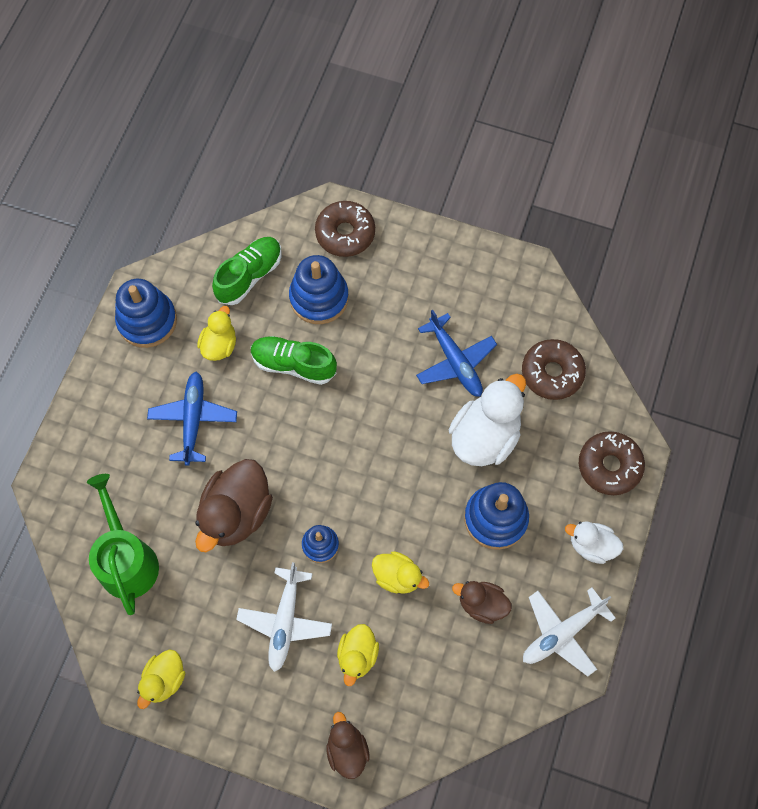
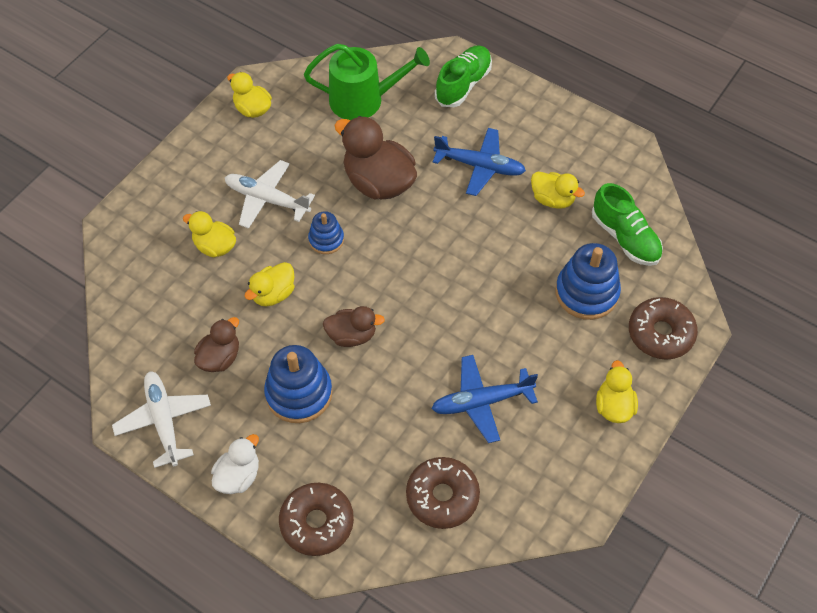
camera: 105 degrees right, 10 degrees down
blue stacking toy [115,279,177,348] -> none
green shoe [251,336,337,385] -> green shoe moved to [435,45,492,107]
brown duck [326,712,369,779] -> brown duck moved to [323,306,385,347]
white duck [449,374,526,466] -> none
none -> yellow duck [596,360,638,423]

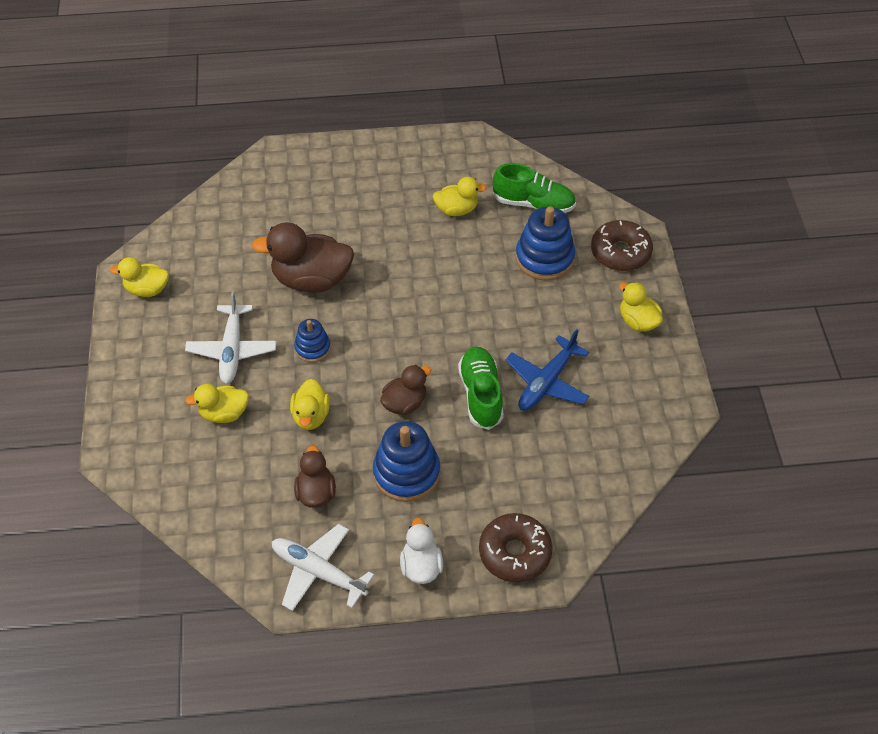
camera: 40 degrees left, 5 degrees down
white plane [225,160,315,229] -> white plane turned 75 degrees counterclockwise [185,291,277,384]
green watering can [304,44,430,120] -> none
brown donut [406,457,480,529] -> none
blue plane [433,128,526,196] -> none
green shoe [435,45,492,107] -> green shoe moved to [458,347,504,430]

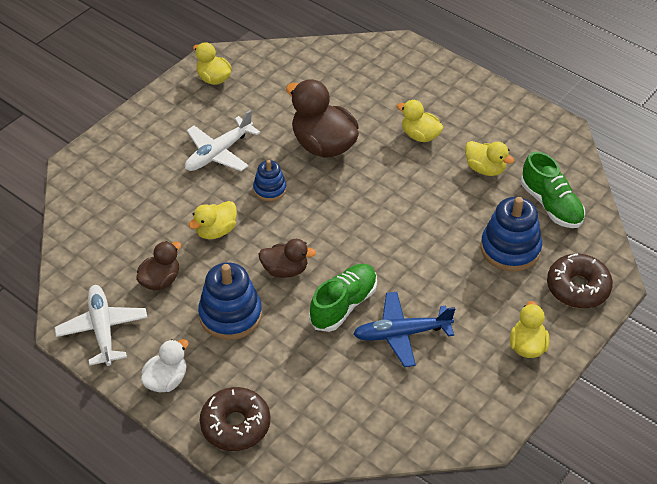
camera: 45 degrees right, 5 degrees down
yellow duck [185,384,249,423] -> yellow duck moved to [397,100,444,142]

